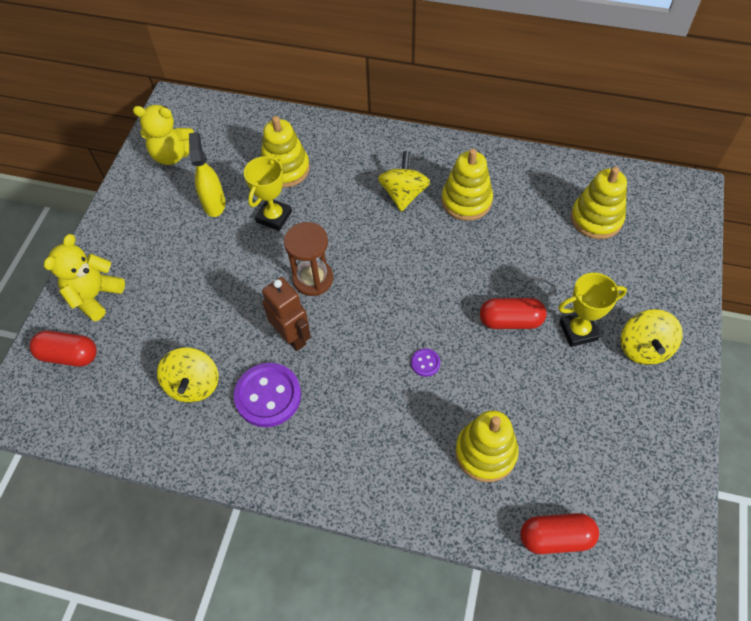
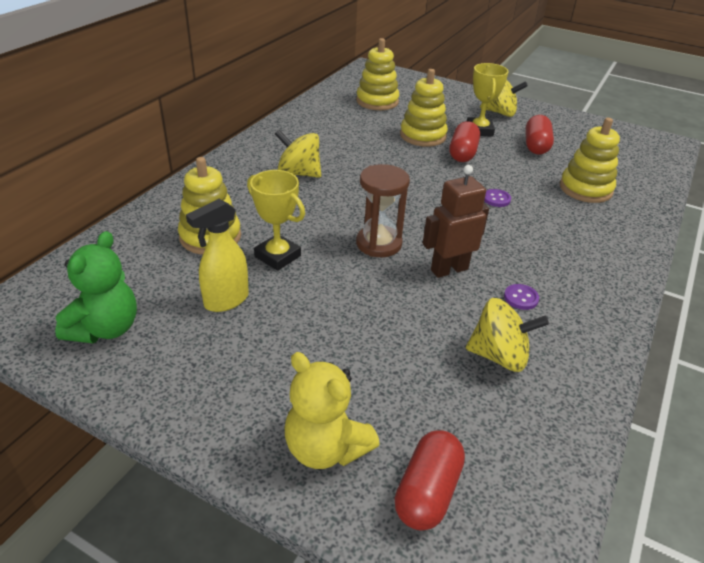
camera: 80 degrees left, 20 degrees down
yellow teddy bear [133,105,194,165] -> green teddy bear [55,231,137,343]
yellow spray bottle [189,132,226,217] -> yellow spray bottle turned 45 degrees counterclockwise [186,199,249,312]
purple button [234,363,301,427] -> purple button [504,284,539,310], size x0.45
yellow stacking toy [442,148,493,221] -> yellow stacking toy moved to [400,69,448,147]
red capsule [520,513,599,554] -> red capsule moved to [525,115,554,154]

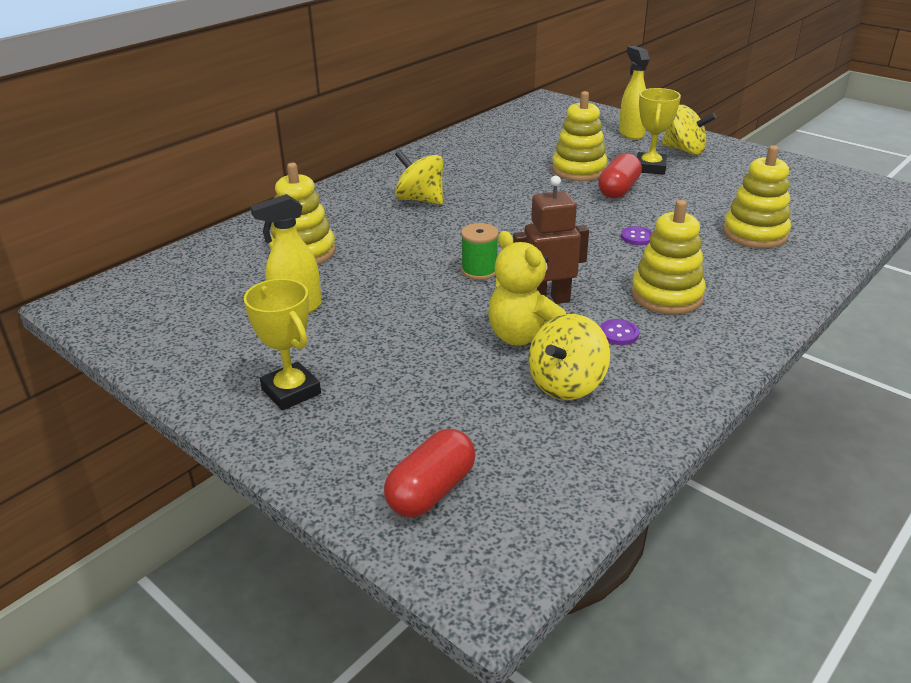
camera: 15 degrees right, 5 degrees down
green teddy bear [55,231,137,343] -> none
yellow trophy [247,170,305,271] -> yellow trophy moved to [244,279,321,411]
yellow teddy bear [285,352,380,469] -> yellow teddy bear moved to [488,231,566,346]
yellow stacking toy [356,38,399,110] -> yellow stacking toy moved to [631,200,706,315]
brown hourglass [356,164,410,257] -> green spool [461,223,499,280]
yellow spinning top [466,298,549,372] -> yellow spinning top turned 105 degrees clockwise [528,314,610,400]
red capsule [525,115,554,154] -> none
none -> yellow spray bottle [619,46,650,140]

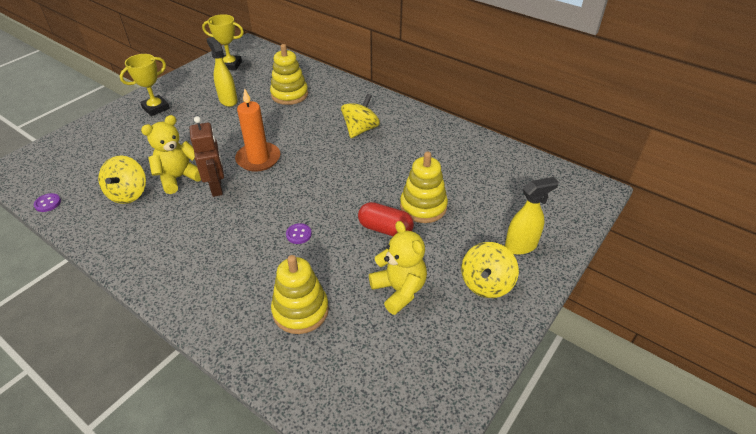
camera: 85 degrees right, 10 degrees up
red capsule [384,429,476,517] -> none
green spool [461,223,499,280] -> orange candle [235,88,280,172]
yellow spinning top [528,314,610,400] -> yellow spinning top turned 120 degrees counterclockwise [98,155,146,204]
purple button [600,319,639,345] -> purple button moved to [34,193,61,212]
yellow stacking toy [631,200,706,315] -> none
yellow trophy [637,88,681,175] -> yellow trophy moved to [202,14,244,71]
none -> yellow teddy bear [369,221,427,315]

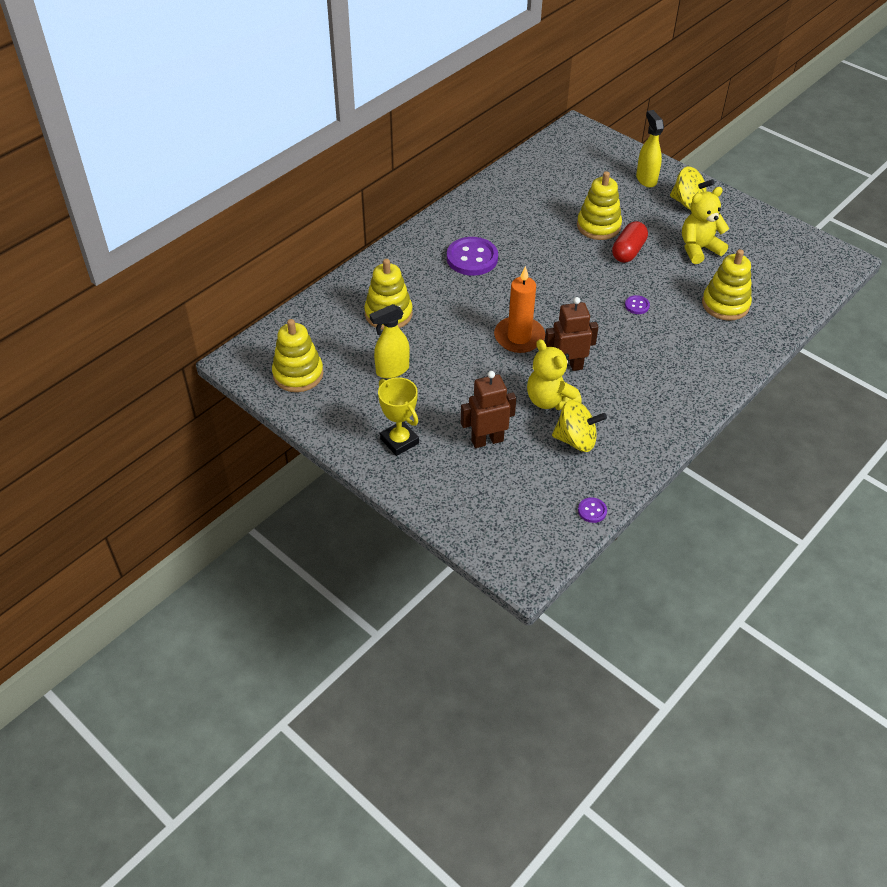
camera: 85 degrees left, 5 degrees up
yellow trophy [202,14,244,71] -> yellow stacking toy [272,319,324,392]
yellow spinning top [341,94,380,138] -> purple button [447,237,498,276]
none -> brown robot [461,371,516,448]

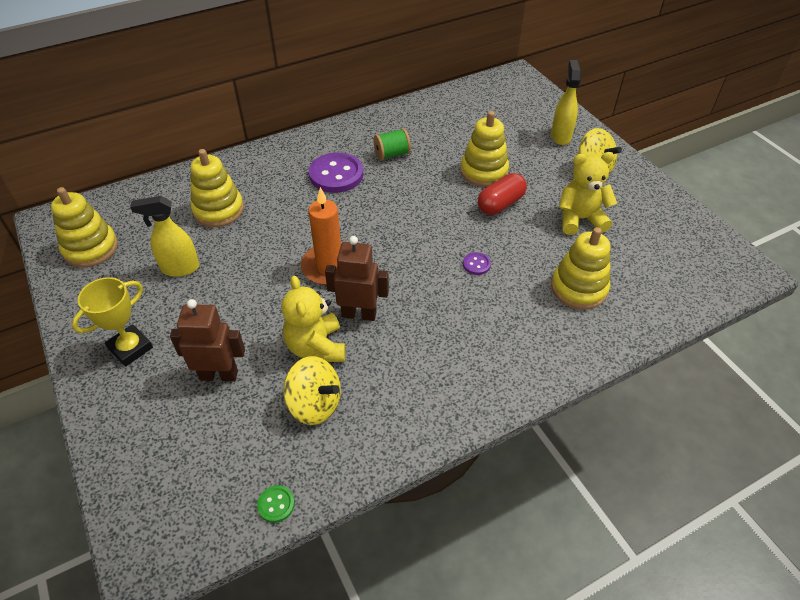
camera: 20 degrees right, 0 degrees up
yellow trophy [378,377,419,456] -> yellow trophy turned 60 degrees clockwise [72,277,153,367]
purple button [578,497,607,523] -> green button [257,485,295,523]
none -> green spool [374,128,411,160]

